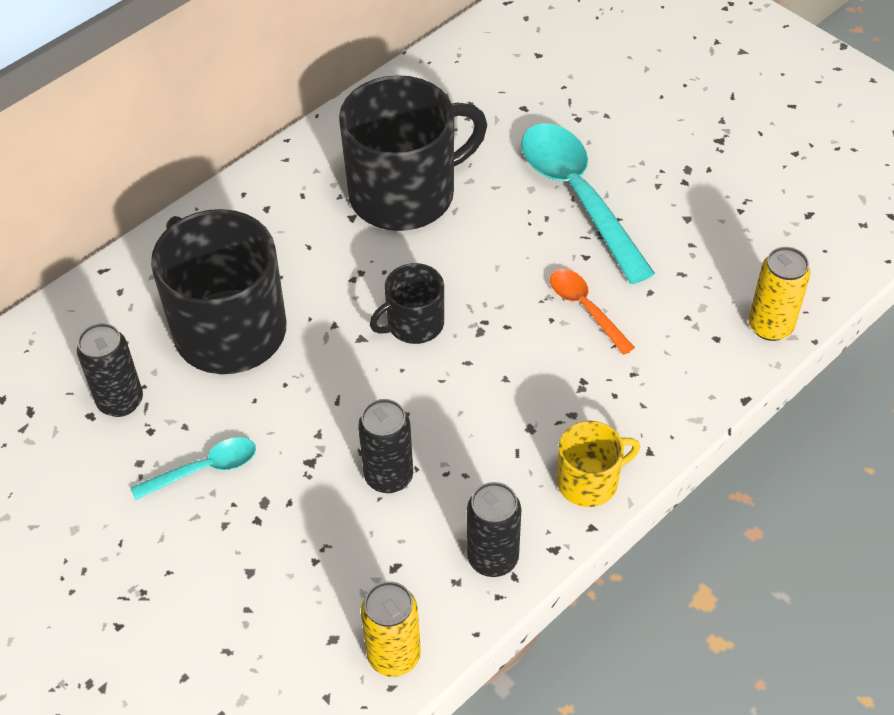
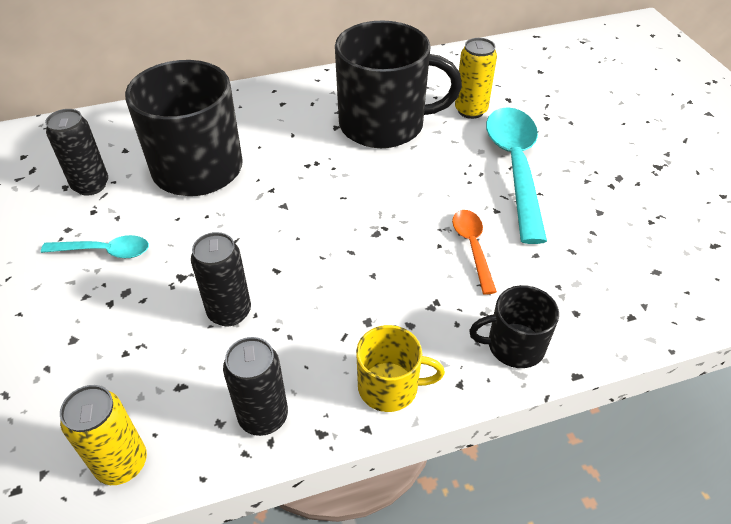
camera: 25 degrees right, 5 degrees down
black mug [370,263,444,344] -> black mug moved to [469,285,559,368]
yellow can [749,247,810,341] -> yellow can moved to [455,38,497,119]

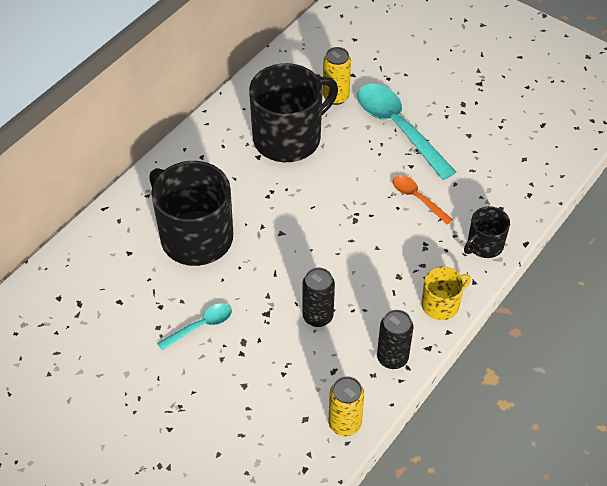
camera: 35 degrees left, 5 degrees up
black can [45,109,108,196] -> none

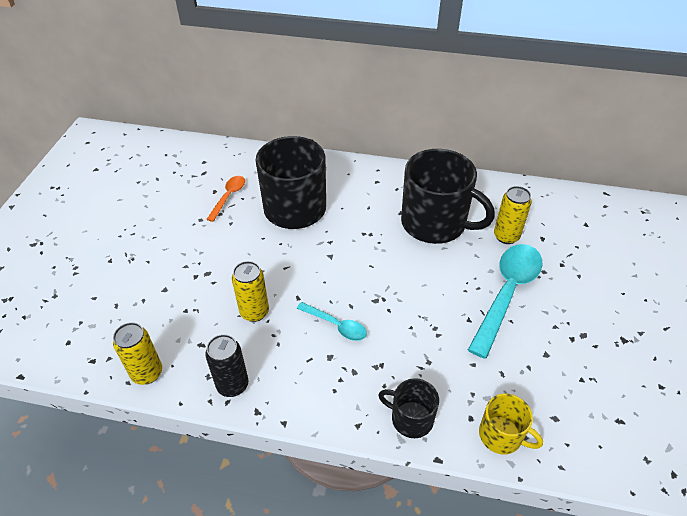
camera: 65 degrees right, 5 degrees down
turquoise spoon [157,303,232,350] -> turquoise spoon moved to [297,302,367,341]
black can [302,268,335,327] -> yellow can [232,261,269,322]
orange spoon [393,175,453,225] -> orange spoon moved to [206,176,245,222]
yellow mug [421,267,471,320] -> yellow mug moved to [479,393,543,454]

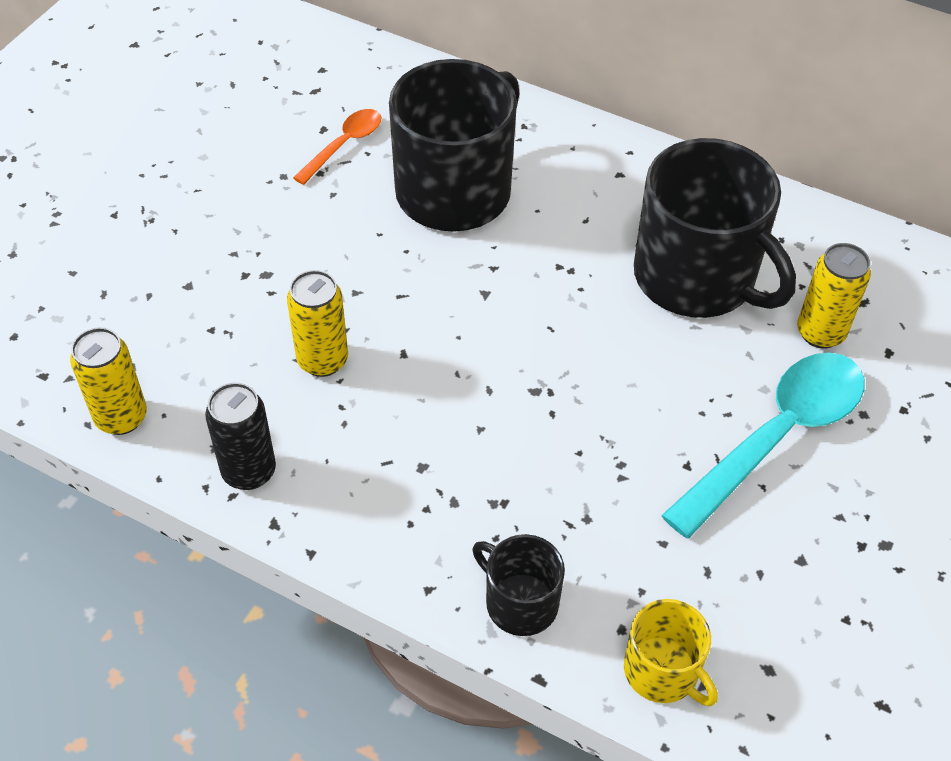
camera: 15 degrees right, 5 degrees up
turquoise spoon [297,302,367,341] -> none

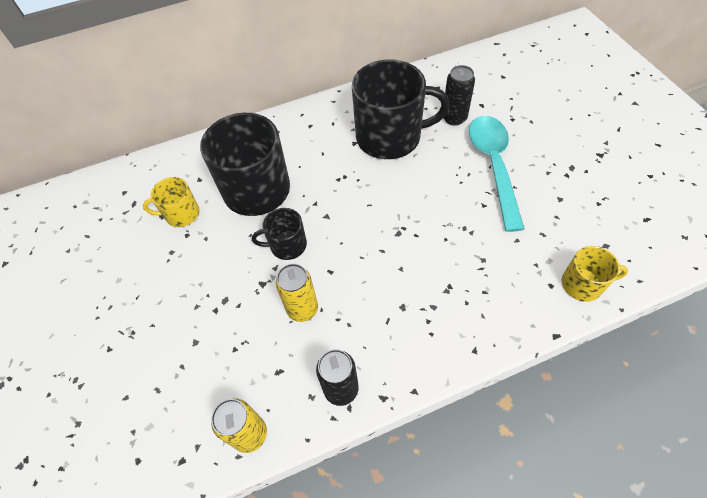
camera: 45 degrees left, 5 degrees up
orange spoon [293,109,382,185] -> yellow mug [143,177,200,227]
black mug [472,534,565,636] -> black mug moved to [252,208,307,260]
yellow can [797,243,871,349] -> black can [443,65,475,126]

